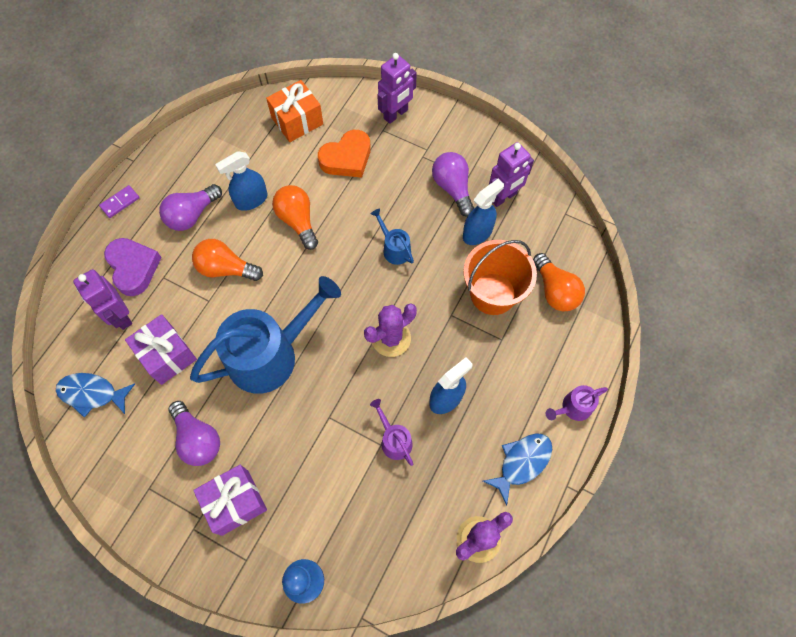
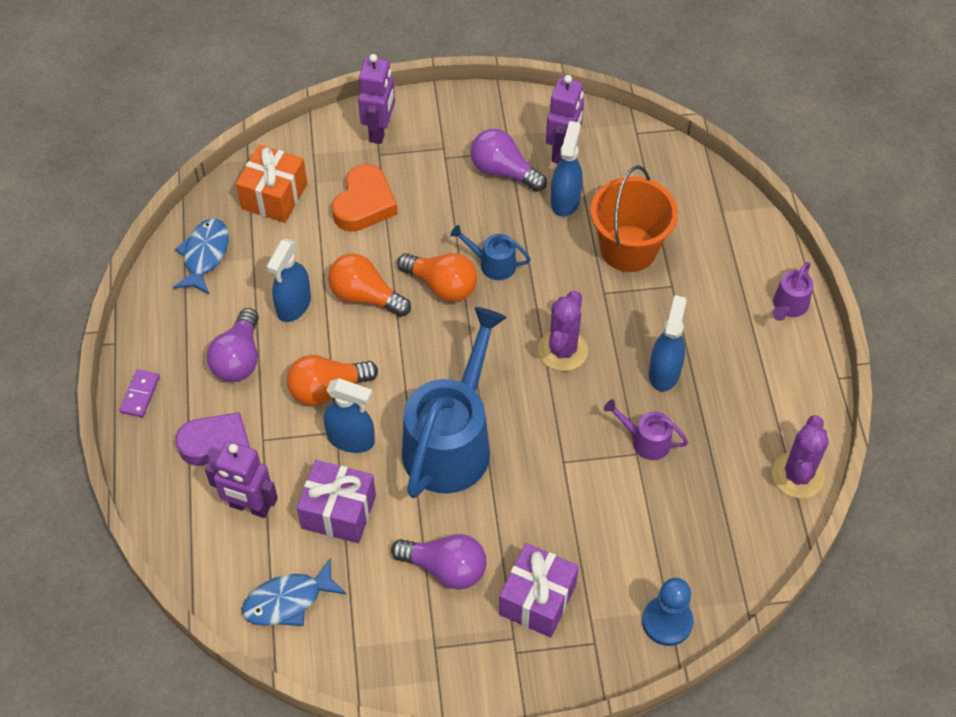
camera: 35 degrees left, 10 degrees down
blue fish [483,433,552,506] -> blue fish moved to [173,219,229,294]
orange light bulb [533,253,585,311] -> orange light bulb moved to [397,253,477,302]
none -> blue spray bottle [324,378,375,453]

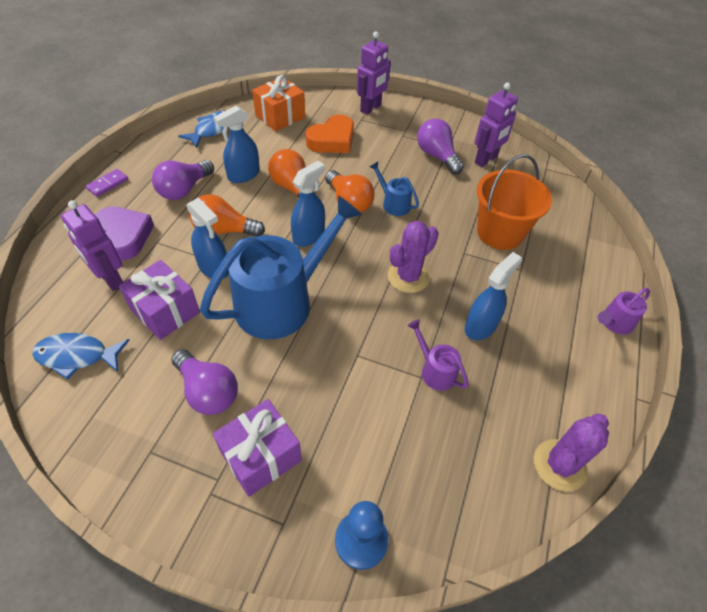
camera: 25 degrees right, 5 degrees down
blue spray bottle [551,121,583,217] -> blue spray bottle moved to [291,161,325,247]

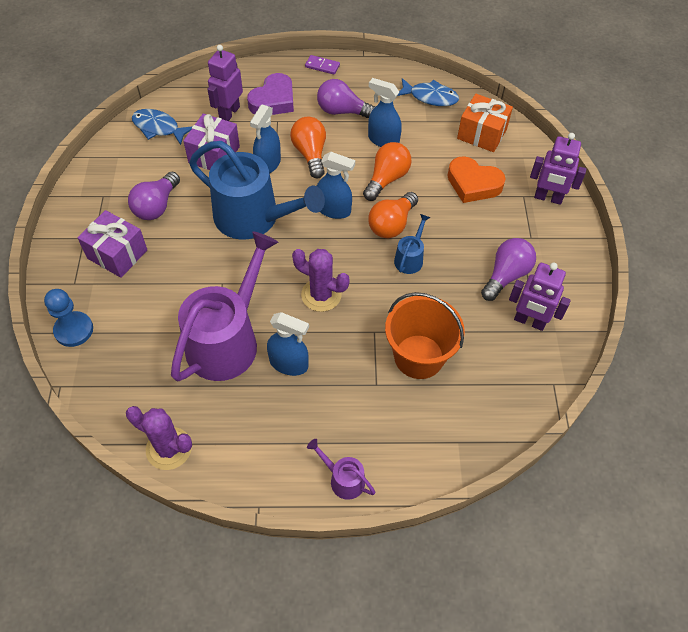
camera: 70 degrees right, 5 degrees up
blue fish [32,333,130,380] -> blue fish turned 45 degrees counterclockwise [132,109,193,145]
purple watering can [407,320,469,391] -> purple watering can [171,231,278,382], size x2.30

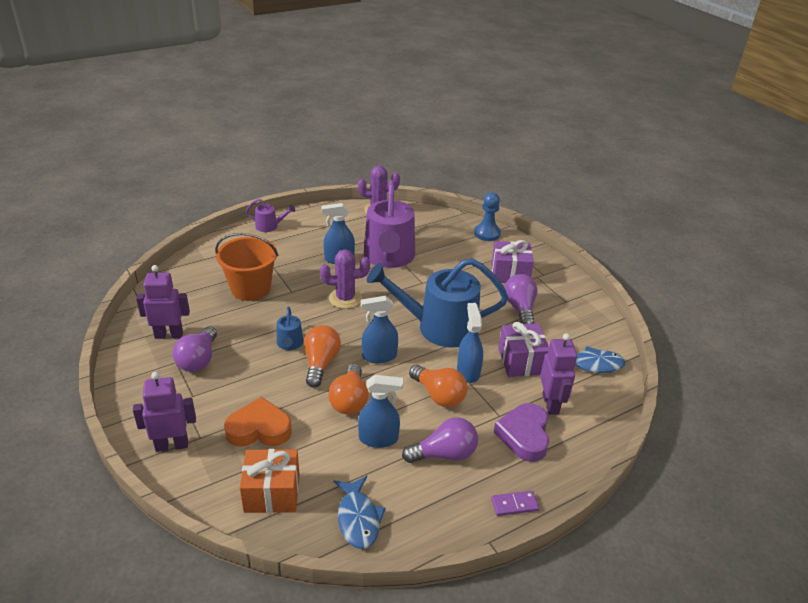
camera: 150 degrees right, 20 degrees down
blue fish [398,78,459,106] -> blue fish turned 90 degrees counterclockwise [334,476,386,549]

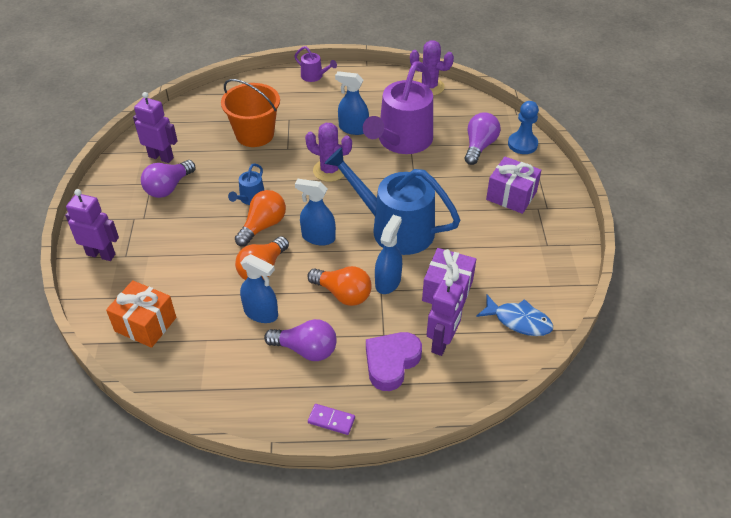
camera: 30 degrees right, 10 degrees up
orange heart [224,397,292,447] -> none
blue fish [334,476,386,549] -> none
orange light bulb [409,365,467,407] -> orange light bulb turned 45 degrees counterclockwise [308,266,372,306]
purple light bulb [504,274,538,324] -> purple light bulb moved to [465,112,500,165]

